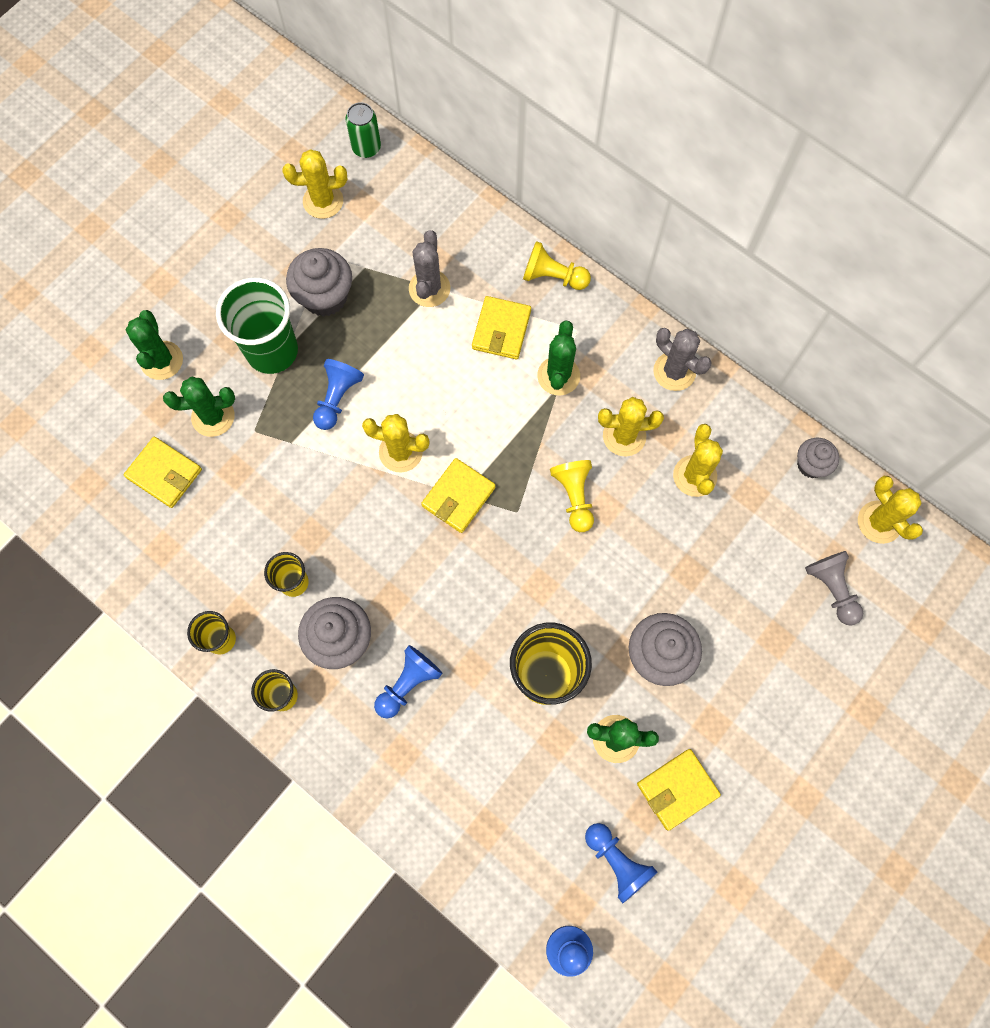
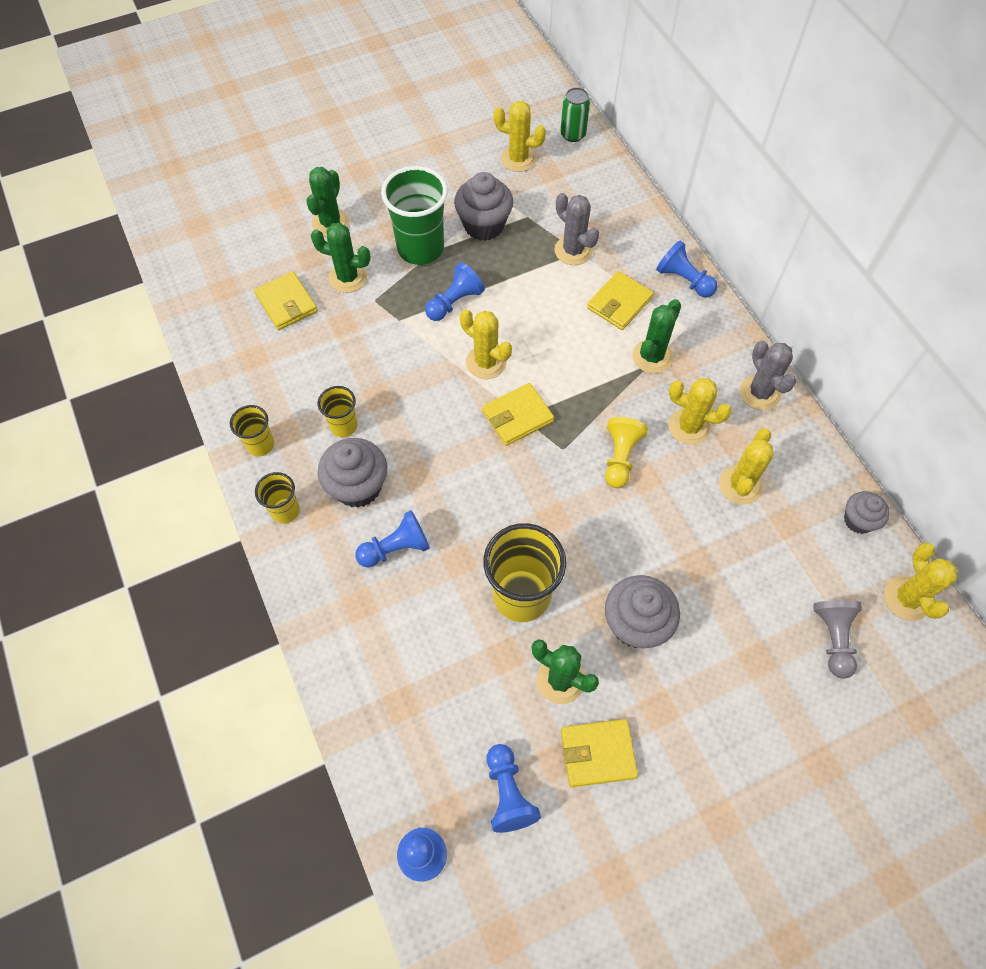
camera: 25 degrees right, 10 degrees down
grey cactus [409,230,450,307] -> grey cactus turned 75 degrees counterclockwise [554,193,599,265]
yellow pawn [523,241,591,290] -> blue pawn [656,240,718,297]

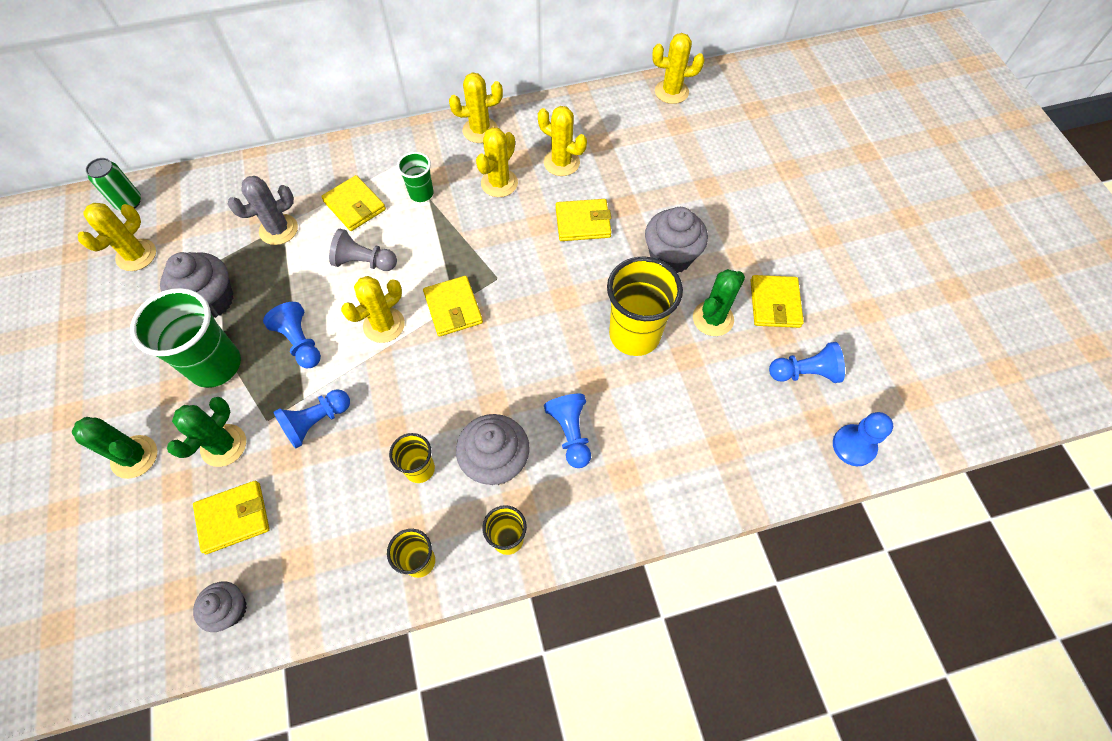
camera: 80 degrees left, 0 degrees up
yellow pawn [605,417,648,488] -> none
green cactus [632,299,681,373] -> green cup [397,152,434,202]
blue pawn [656,240,718,297] -> blue pawn moved to [273,389,350,449]
grey cactus [739,341,796,410] -> yellow cactus [449,72,503,143]
grey pawn [813,600,862,679] -> grey pawn moved to [329,229,397,271]
grey cupcake [844,491,890,534] -> grey cupcake moved to [193,581,247,632]
none -> yellow wallet [556,199,611,241]

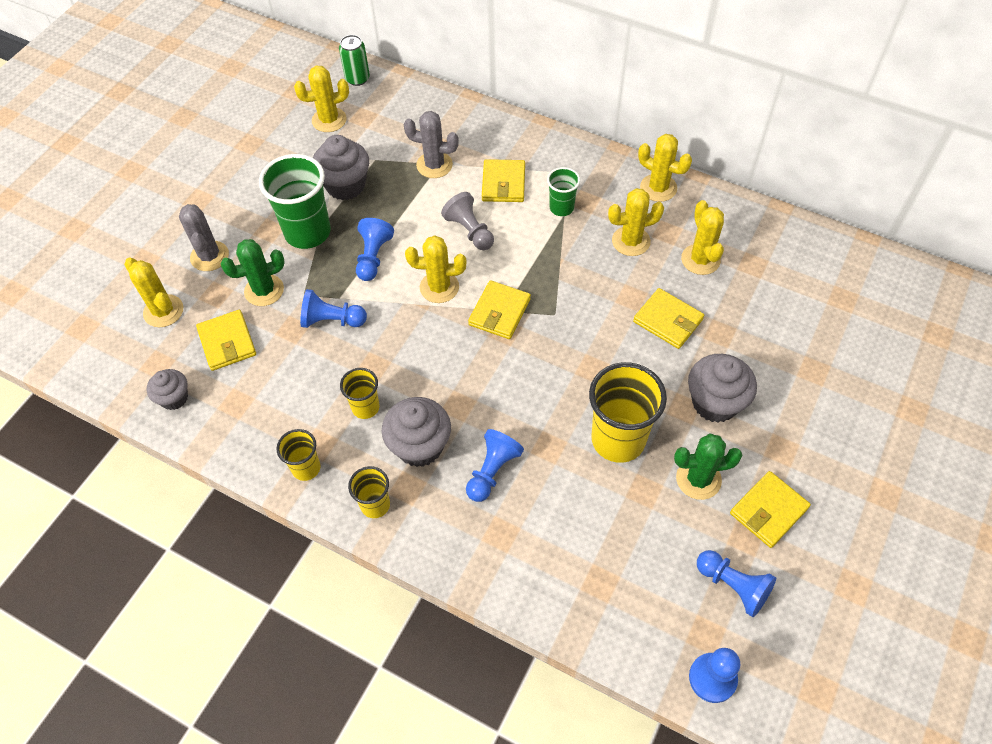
camera: 45 degrees right, 5 degrees down
green cactus [72,417,157,479] -> grey cactus [179,204,229,271]
yellow wallet [193,481,270,554] -> yellow wallet turned 45 degrees clockwise [196,310,256,371]
yellow cactus [652,33,704,104] -> yellow cactus moved to [124,258,183,327]

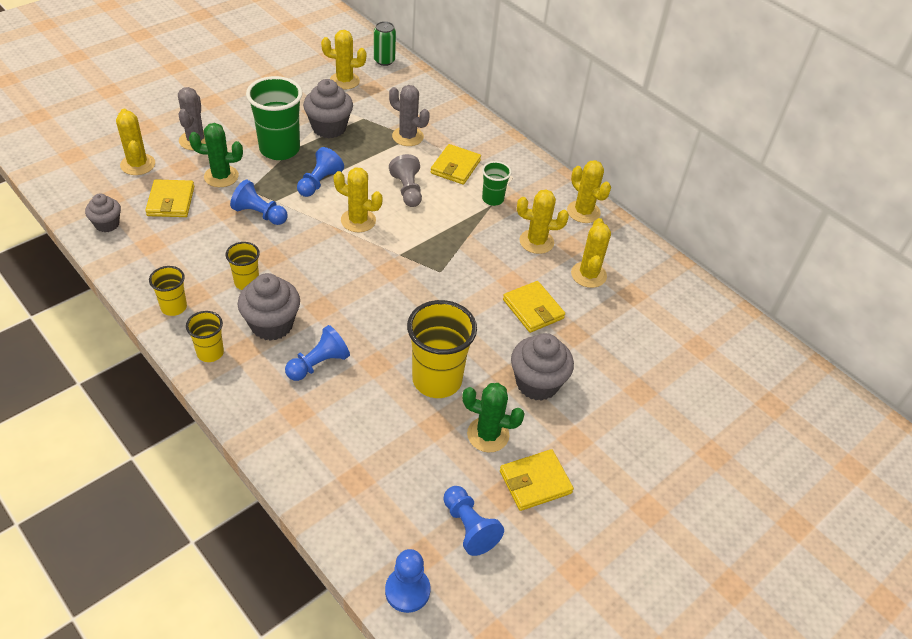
camera: 15 degrees right, 10 degrees down
yellow wallet [468,280,531,339] -> none

